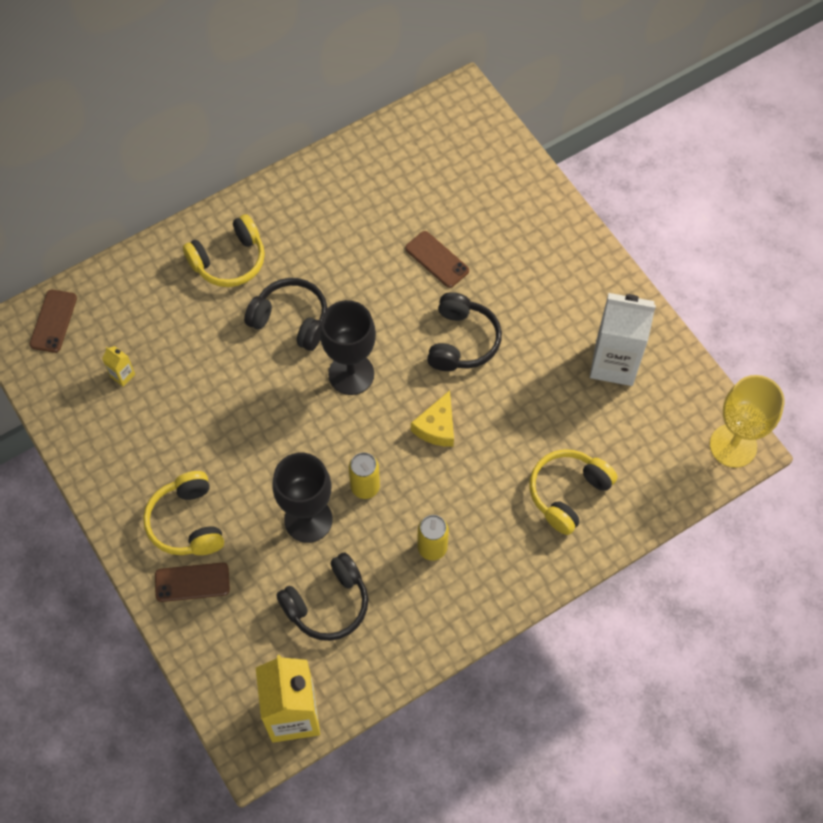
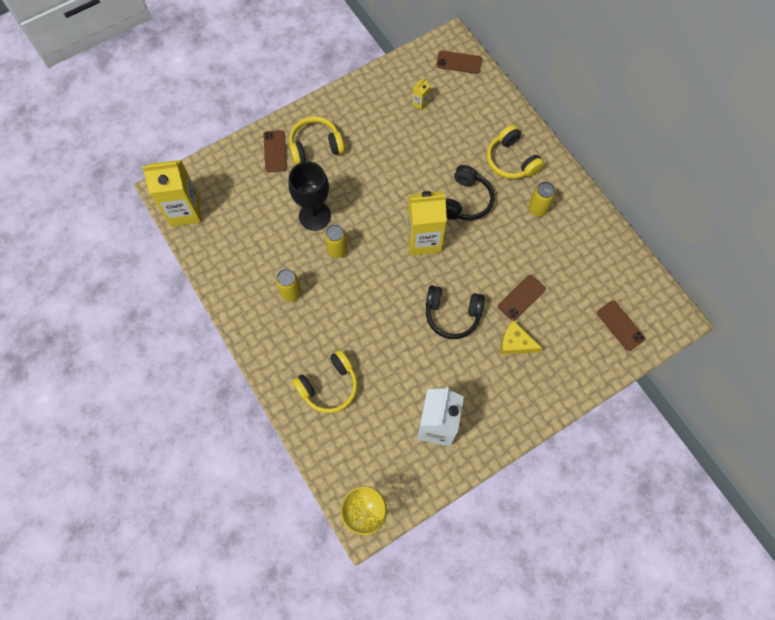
camera: 90 degrees right, 5 degrees up
black headphones [276,552,368,641] -> none
black goblet [320,300,376,395] -> yellow carton [407,191,447,256]
yellow cheese [411,390,454,447] -> yellow cheese moved to [500,321,542,355]
yellow headphones [529,449,617,535] -> yellow headphones turned 105 degrees clockwise [292,350,358,413]
none -> yellow can [528,182,555,217]
none -> brown phone [597,301,645,351]

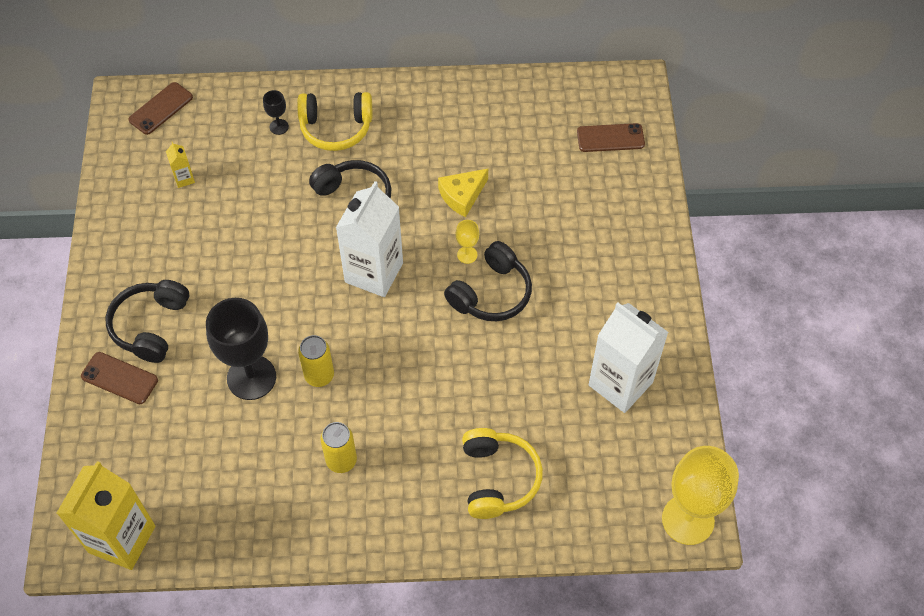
camera: 60 degrees left, 10 degrees down
yellow headphones [289,117,345,165] -> black headphones [106,280,189,363]
yellow carton [407,191,447,256] -> white carton [336,181,403,297]
brown phone [498,275,546,321] -> none
yellow cheese [500,321,542,355] -> yellow cheese moved to [438,169,488,217]
yellow can [528,182,555,217] -> none
none -> black goblet [263,90,289,135]
none -> yellow goblet [456,220,479,264]

